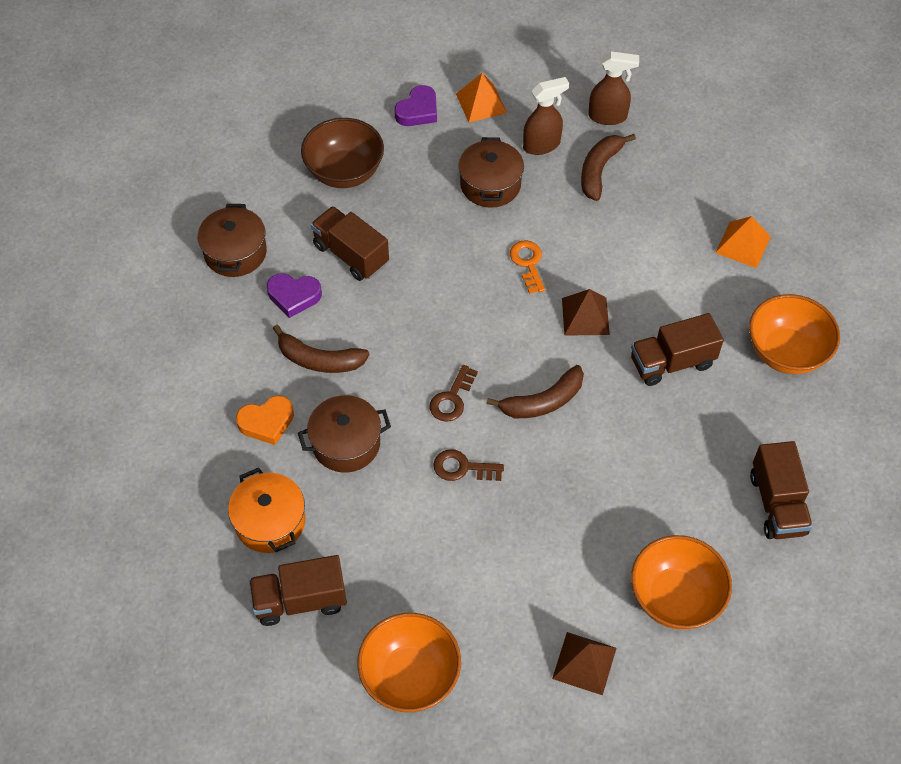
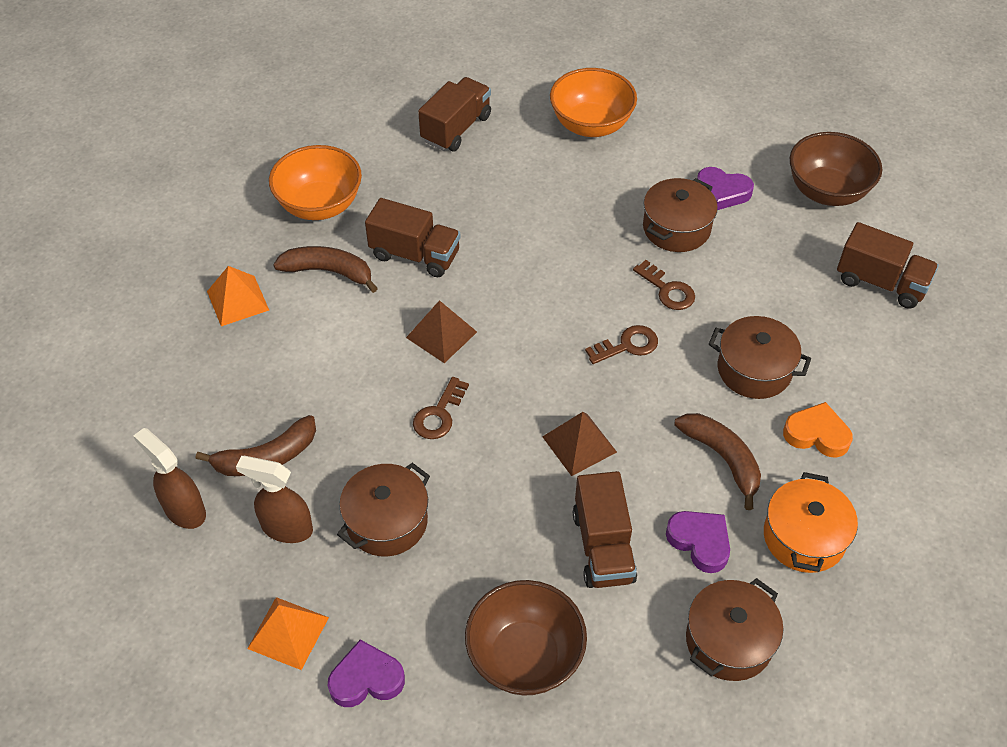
camera: 140 degrees left, 5 degrees down
orange pot [228,468,305,553] -> orange pot moved to [764,472,858,573]
orange bowl [357,613,461,712] -> brown bowl [790,132,882,206]
brown banana [486,365,584,418] -> brown banana moved to [273,246,378,293]
orange key [510,240,545,294] -> brown key [413,377,469,439]
brown pyramid [552,632,616,695] -> brown pyramid moved to [542,412,617,476]
none -> brown pot [643,178,718,252]
none -> purple heart [697,167,754,210]

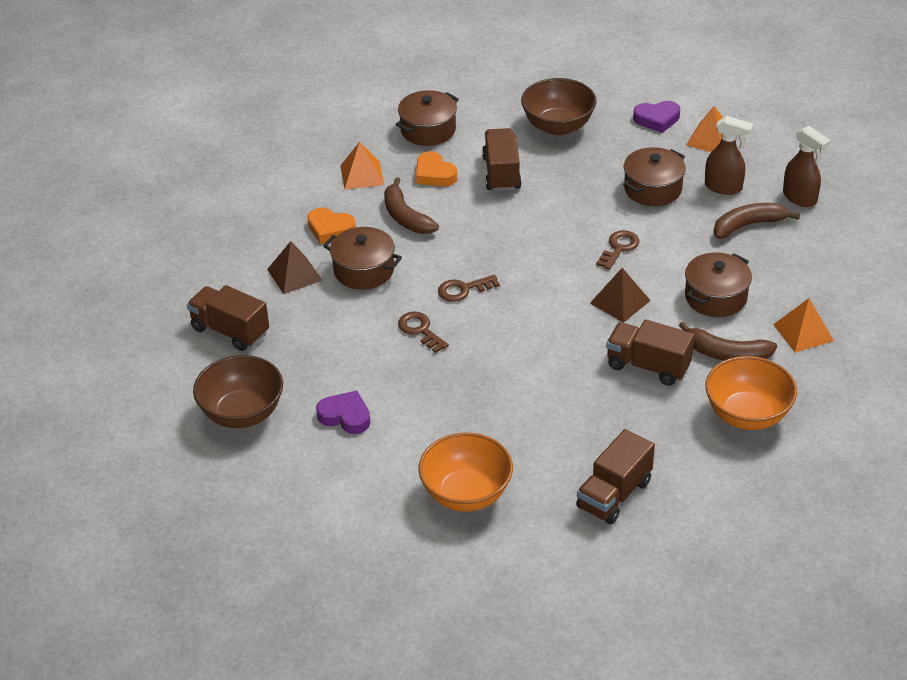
camera: 175 degrees left, 10 degrees down
brown pyramid [542,412,617,476] -> brown pyramid moved to [267,241,323,294]
brown pot [643,178,718,252] -> brown pot moved to [685,253,752,317]
purple heart [666,511,730,573] -> orange heart [416,151,457,186]
orange pot [764,472,858,573] -> orange pyramid [341,142,384,189]

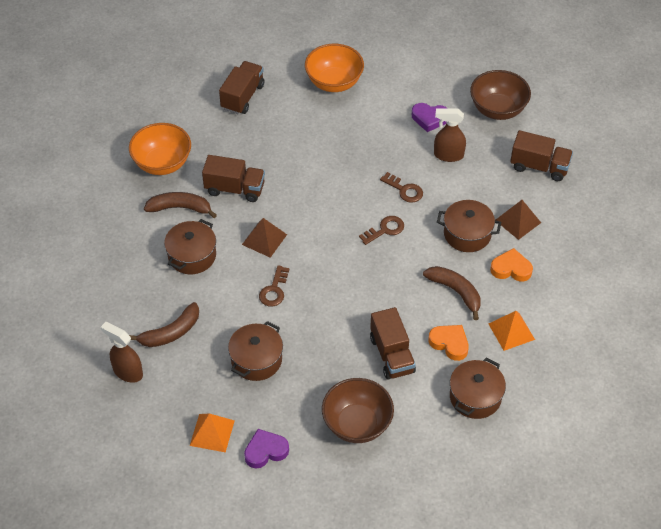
camera: 165 degrees right, 10 degrees up
brown spray bottle [705,116,753,195] -> brown spray bottle moved to [434,108,466,162]
orange pyramid [773,298,834,352] -> none

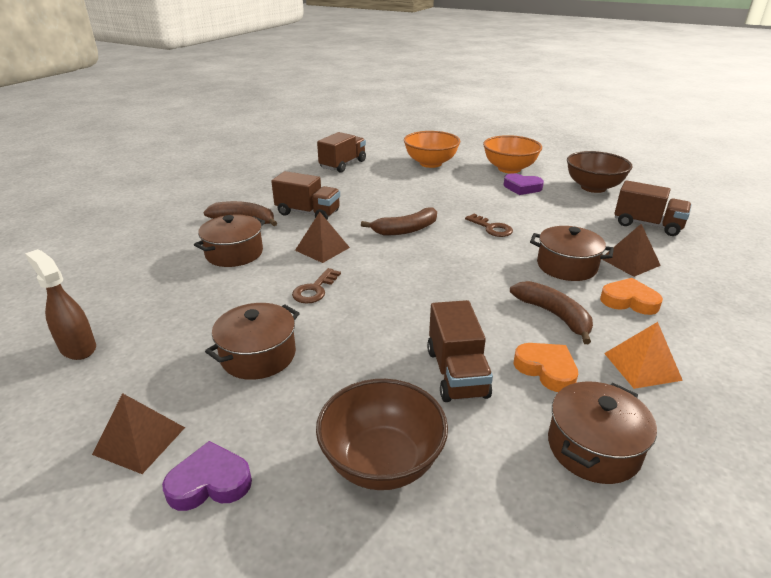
camera: 10 degrees right, 20 degrees down
orange bowl [129,123,191,175] -> orange bowl moved to [483,135,542,174]
brown banana [129,302,199,347] -> brown banana moved to [361,207,437,235]
orange pyramid [190,413,234,452] -> brown pyramid [92,393,185,474]
brown key [359,216,404,245] -> none
brown spray bottle [434,108,466,162] -> none

